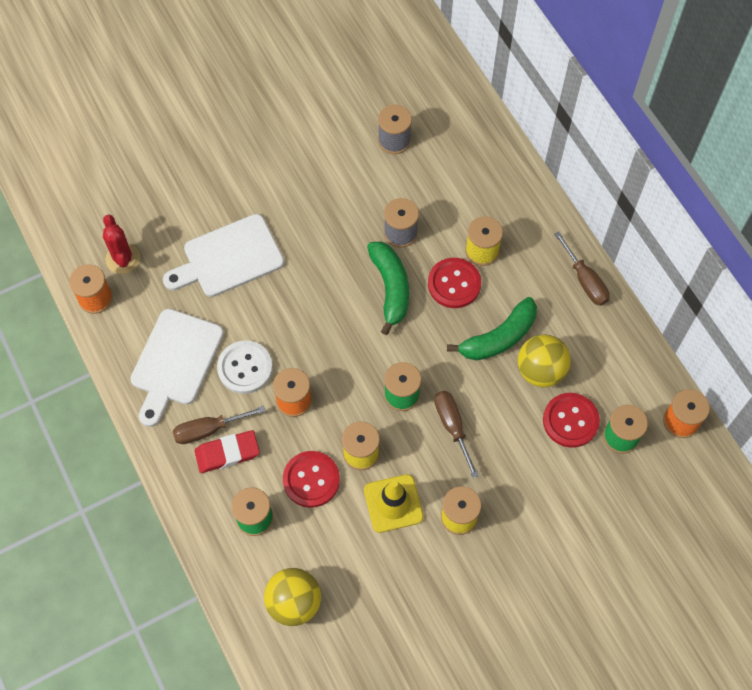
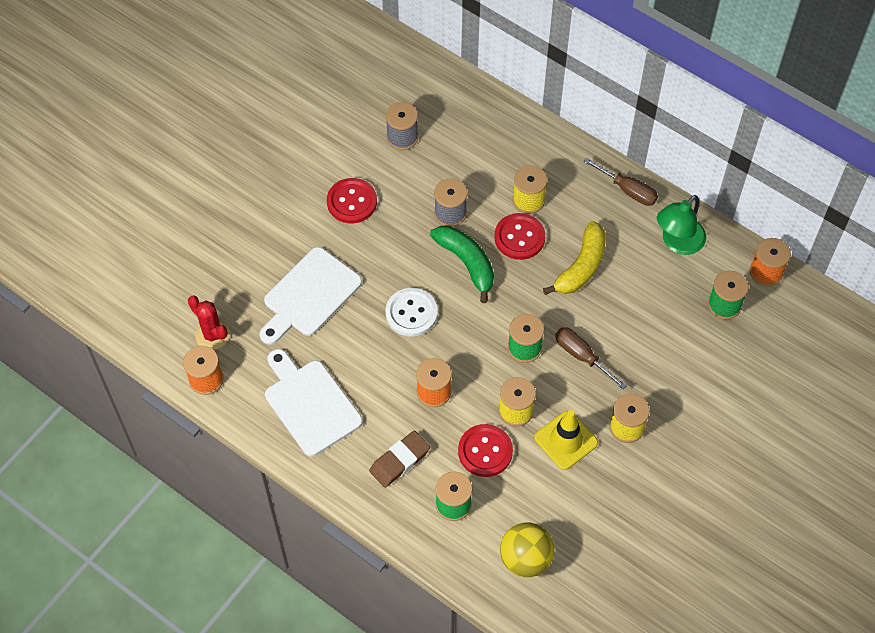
camera: 25 degrees left, 5 degrees down
white cutting board [130,309,224,427] -> white cutting board turned 150 degrees clockwise [265,349,363,456]
brown screwdriver [173,406,266,444] -> none
red eraser [194,430,260,473] -> brown eraser [369,431,430,488]
white button [217,340,273,394] -> white button moved to [385,288,438,337]
green banana [447,297,537,361] -> yellow banana [543,221,606,295]
yellow ball [517,334,571,387] -> none
red button [543,393,600,448] -> red button moved to [327,178,377,223]
none -> green lamp [657,195,706,255]

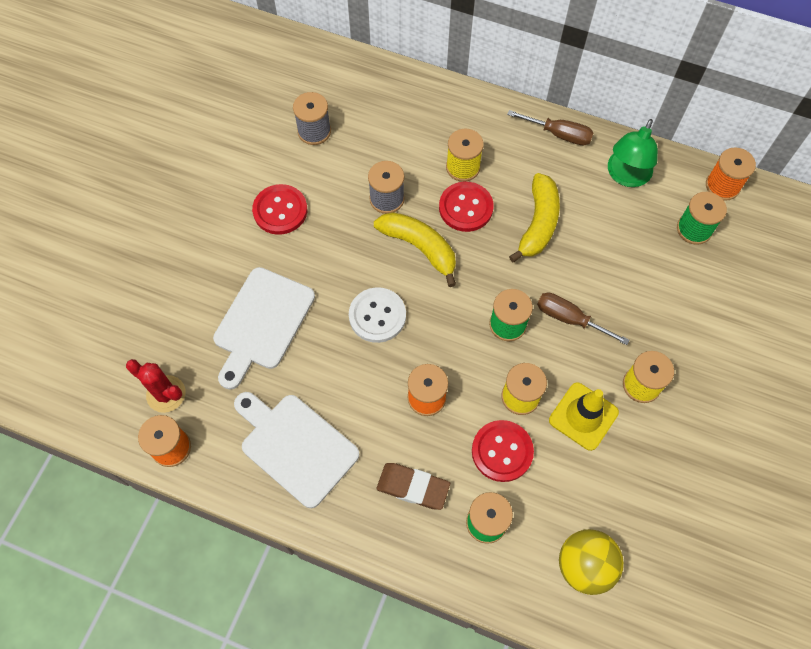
camera: 15 degrees left, 5 degrees up
brown eraser [369,431,430,488] -> brown eraser turned 75 degrees clockwise [377,463,450,510]
green banana [430,226,494,303] -> yellow banana [374,212,456,287]

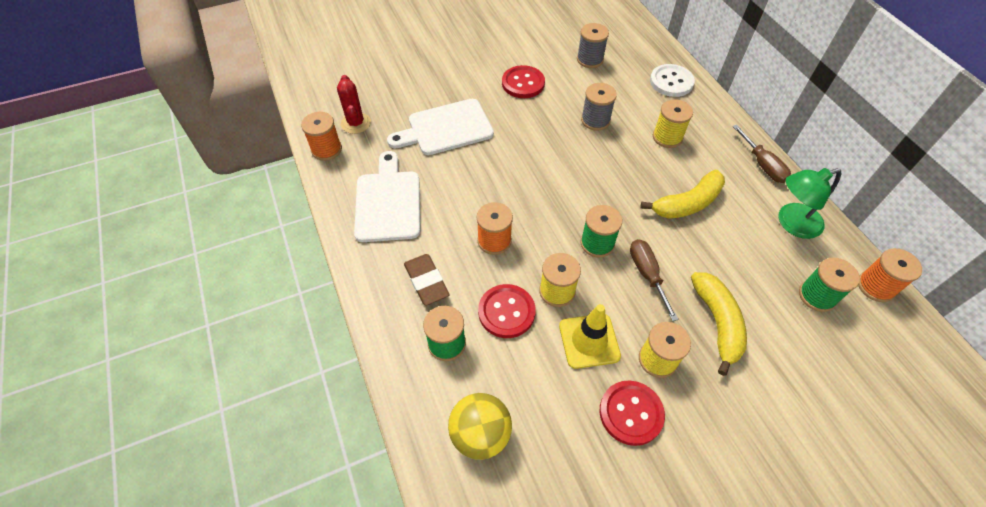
camera: 45 degrees right, 10 degrees down
white button [349,287,406,343] -> white button moved to [650,64,695,97]
yellow banana [374,212,456,287] -> yellow banana moved to [691,272,747,376]
red button [439,182,494,232] -> red button moved to [599,380,665,446]

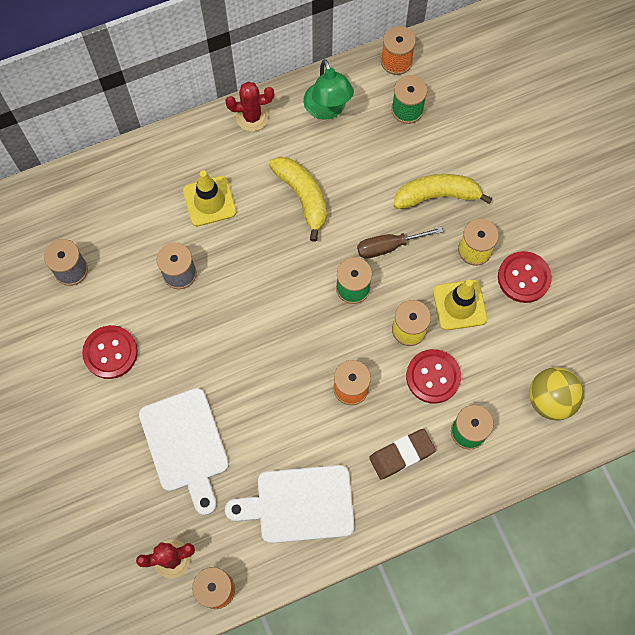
camera: 90 degrees left, 15 degrees up
white button [650,64,695,97] -> none
yellow spool [653,99,693,148] -> yellow traffic cone [183,170,237,226]
brown screwdriver [732,125,791,183] -> red cactus [225,82,274,131]

